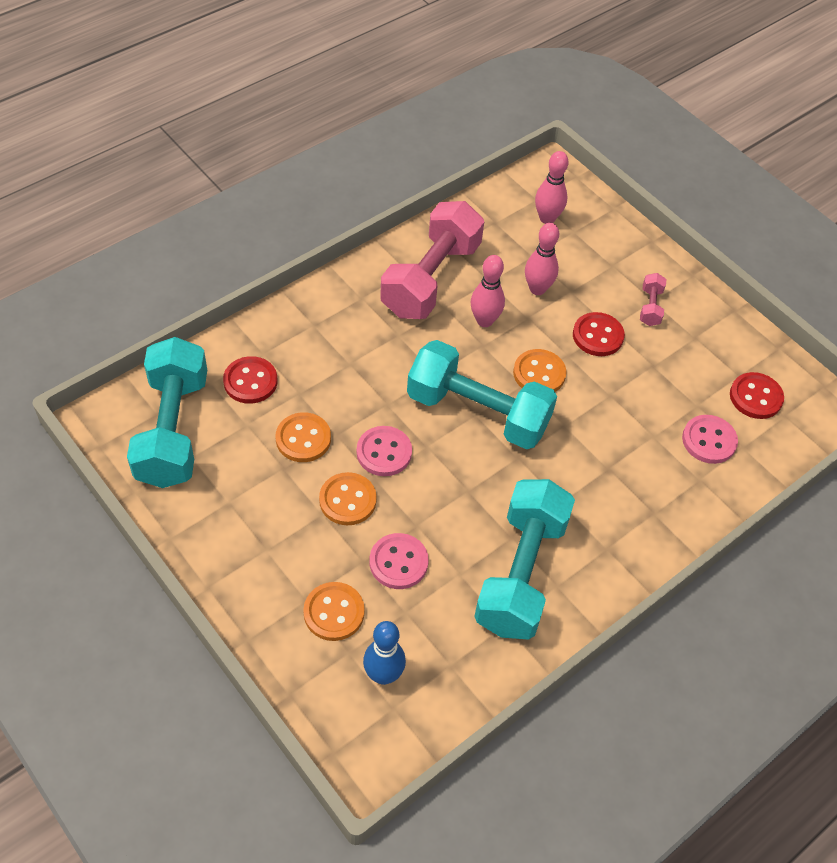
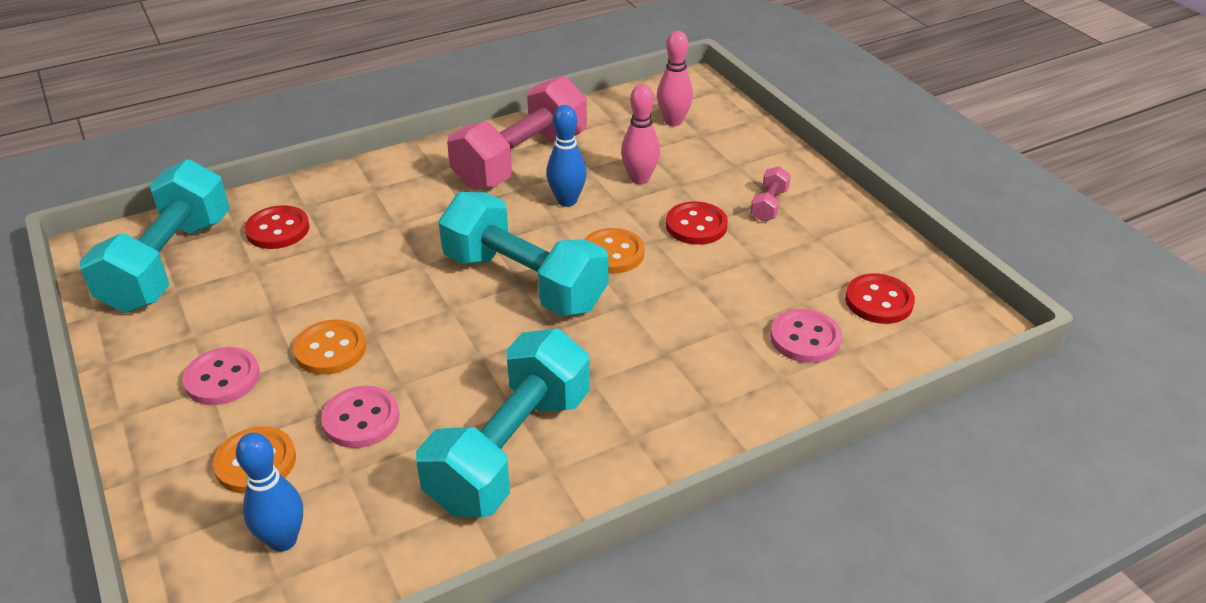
camera: 15 degrees right, 15 degrees down
orange button [275,412,331,462] -> none
pink button [357,426,412,476] -> pink button moved to [182,347,260,405]
pink bowling pin [471,255,505,327] -> blue bowling pin [546,105,587,207]

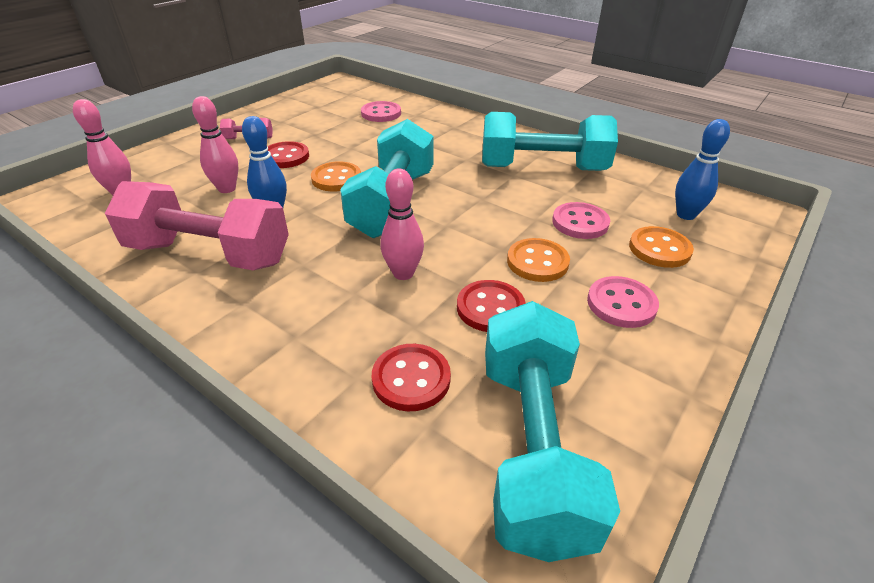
camera: 115 degrees left, 0 degrees up
turquoise dumbbell [79,160,230,313] -> turquoise dumbbell turned 75 degrees counterclockwise [485,301,620,562]
red button [845,274,915,324] -> red button moved to [457,280,526,332]
none -> pink bowling pin [380,169,424,280]

